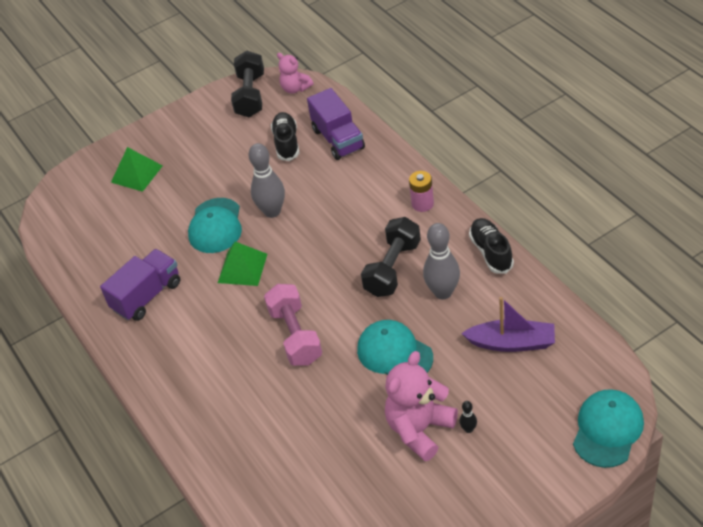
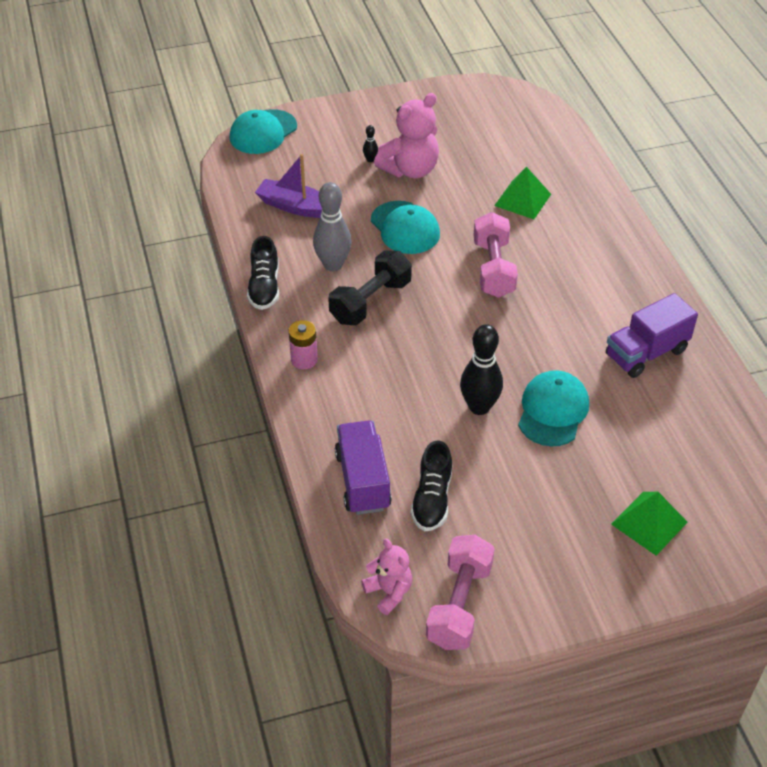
camera: 170 degrees left, 0 degrees up
green pyramid [218,242,267,286] -> green pyramid moved to [494,167,551,219]
black dumbbell [231,51,264,117] -> pink dumbbell [426,535,495,650]
grey bowling pin [249,143,285,218] -> black bowling pin [460,324,503,415]

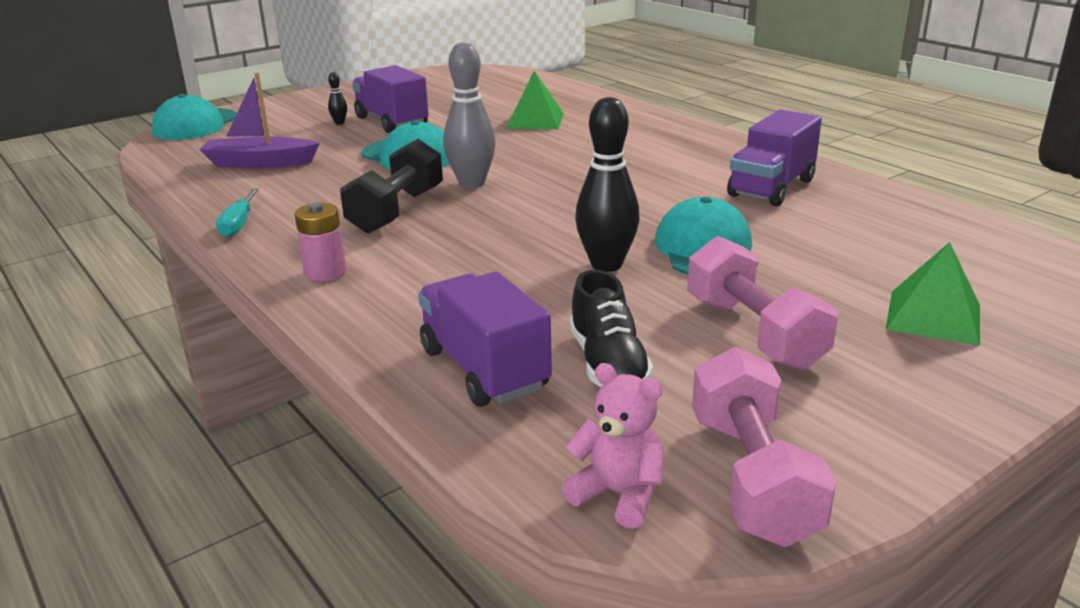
camera: 20 degrees left, 20 degrees down
black shoe [247,236,279,310] -> turquoise screwdriver [216,188,259,237]
grey bowling pin [313,182,352,271] -> grey bowling pin moved to [443,42,496,188]
pink teddy bear [374,93,439,178] -> purple truck [352,65,429,133]
pink dumbbell [474,212,518,298] -> pink dumbbell moved to [687,236,838,370]

